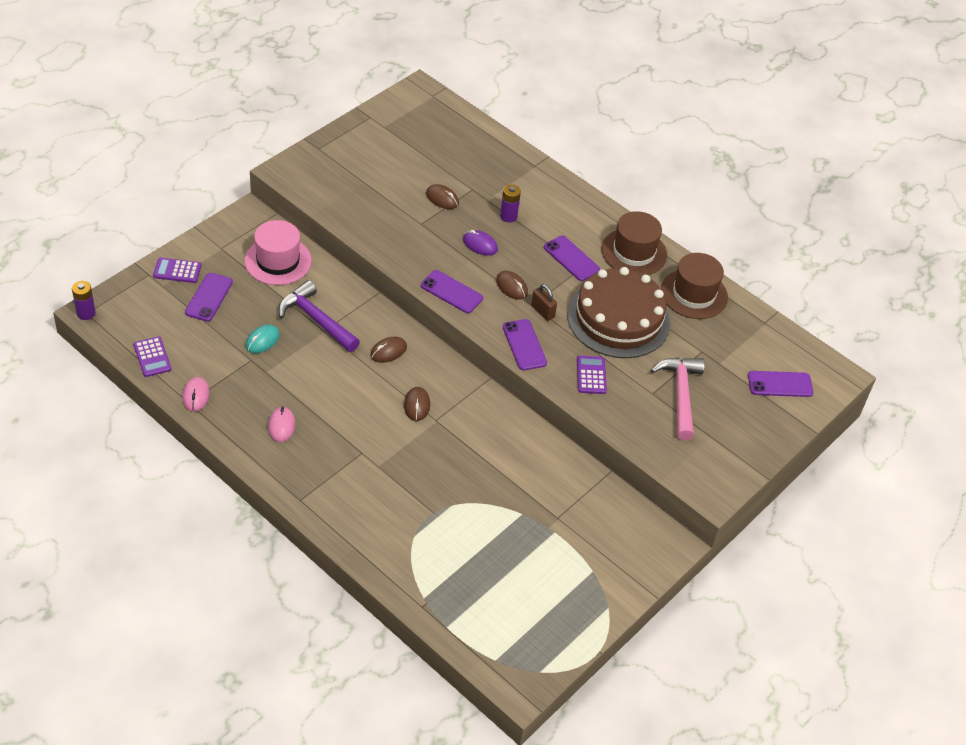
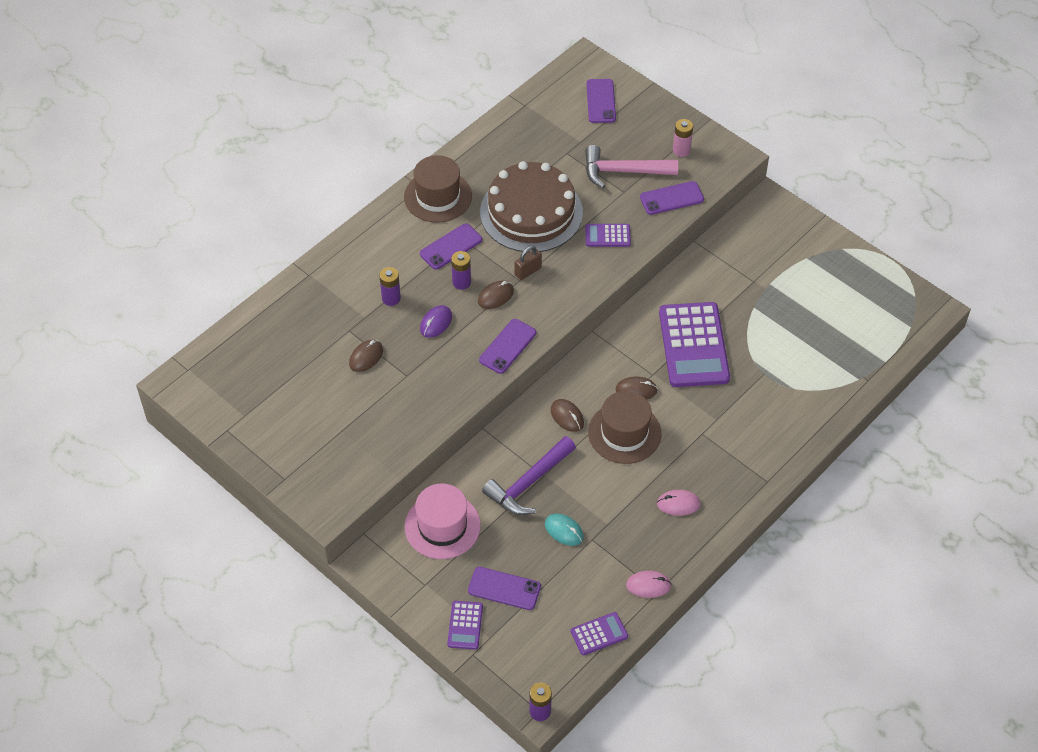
camera: 85 degrees left, 5 degrees up
purple phone [503,319,547,370] -> purple phone moved to [640,181,704,215]
brown hat [661,253,728,319] -> brown hat moved to [588,391,661,464]
none -> purple battery [451,251,471,290]
none -> purple calculator [659,302,730,387]
none -> pink battery [673,119,693,157]

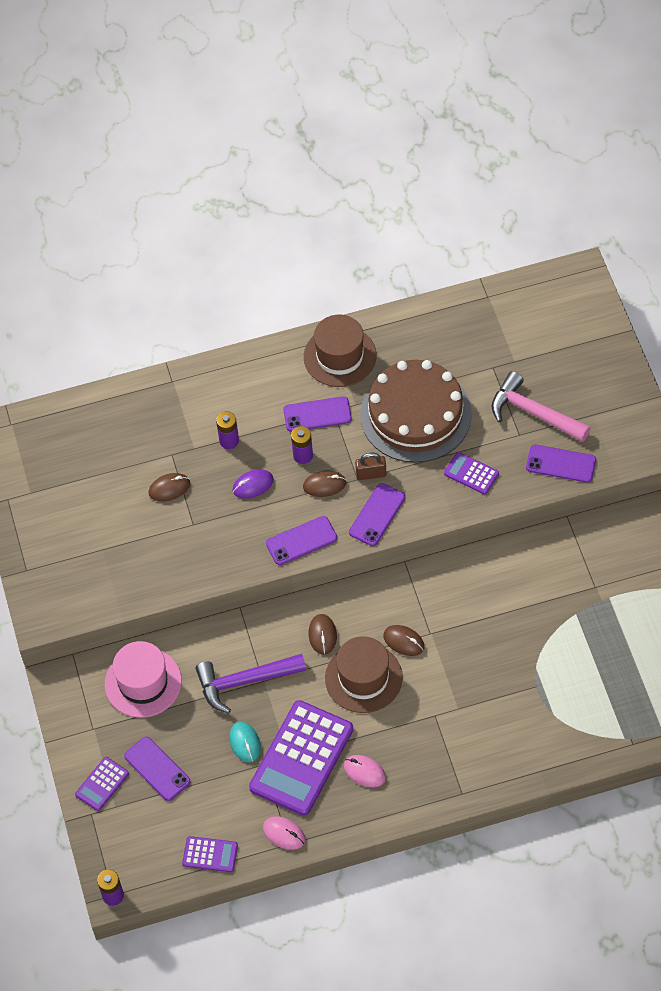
camera: 35 degrees right, 5 degrees up
purple phone [587,79,616,123] -> purple phone moved to [349,483,405,546]
purple calculator [659,302,730,387] -> purple calculator moved to [249,700,353,816]
pink battery [673,119,693,157] -> none

